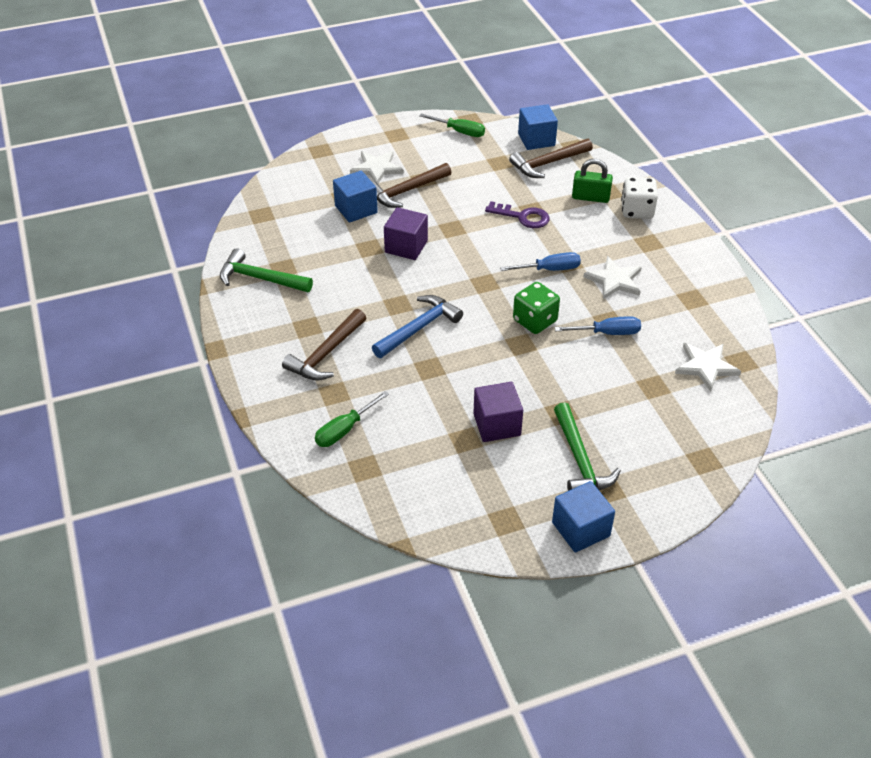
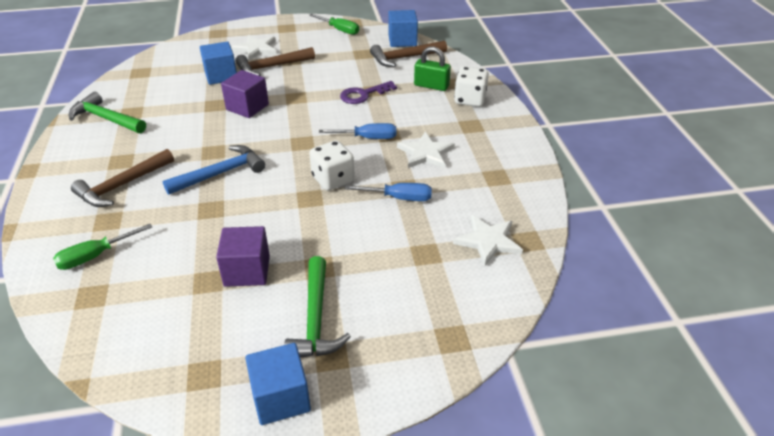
camera: 10 degrees right, 5 degrees down
purple key [485,201,550,228] -> purple key turned 120 degrees clockwise [340,81,397,104]
green dice [513,282,560,334] -> white dice [309,140,355,191]

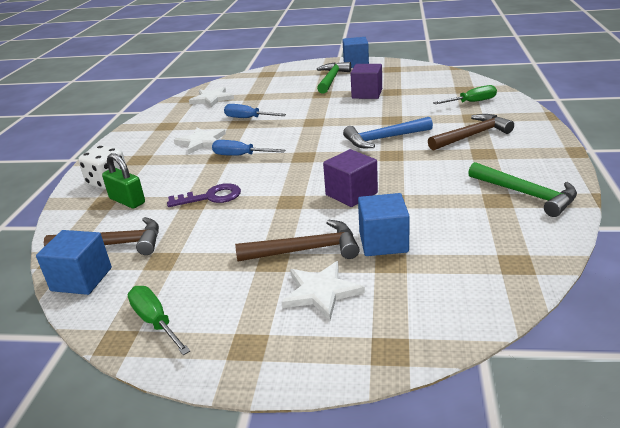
camera: 160 degrees left, 10 degrees down
white dice [309,140,355,191] -> none

